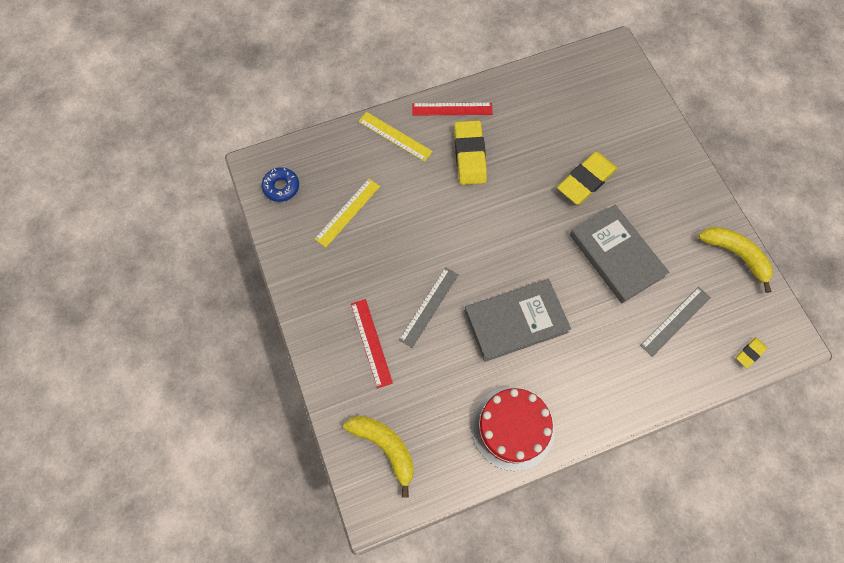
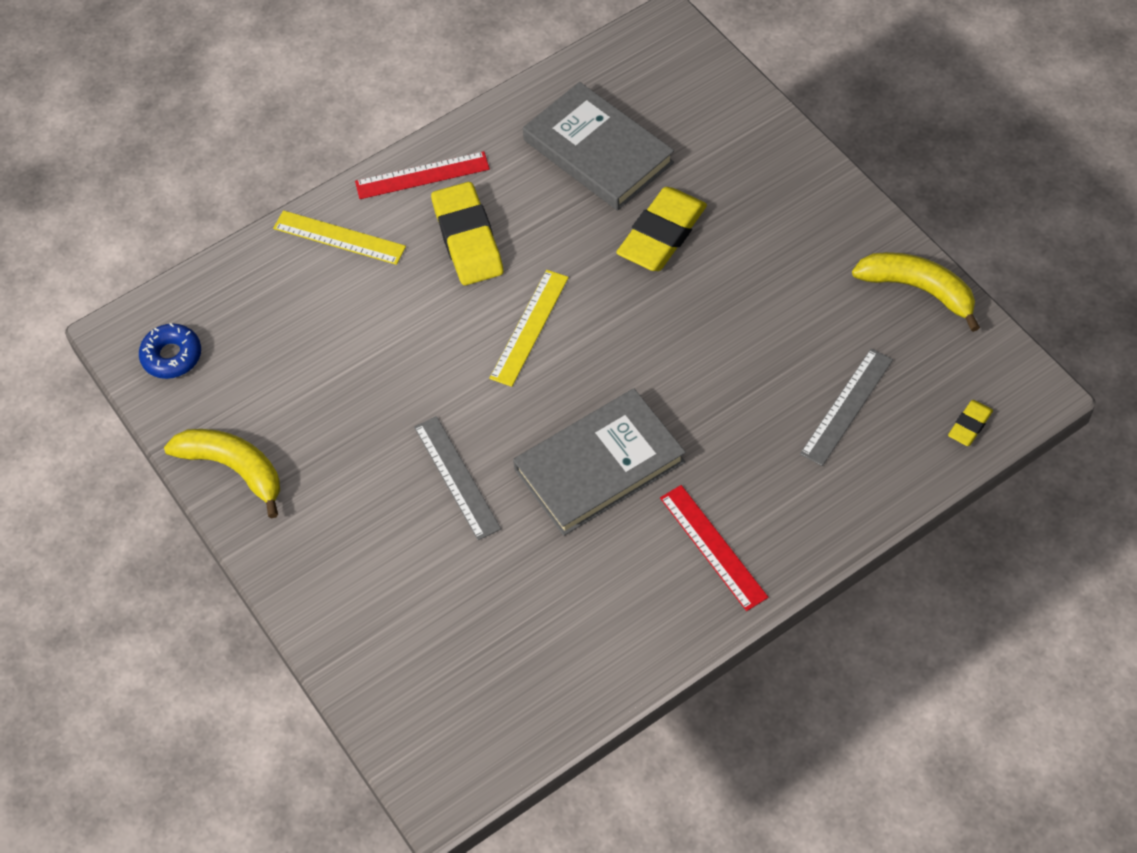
camera: 10 degrees left, 10 degrees down
yellow ruler [315,179,380,247] -> yellow ruler moved to [489,270,569,387]
yellow banana [343,416,414,498] -> yellow banana moved to [164,429,280,518]
red ruler [351,299,393,389] -> red ruler moved to [660,485,768,611]
grey ruler [399,267,458,348] -> grey ruler turned 45 degrees counterclockwise [414,416,501,540]
red cake [471,387,555,471] -> none
grey book [570,205,669,303] -> grey book moved to [523,82,674,210]

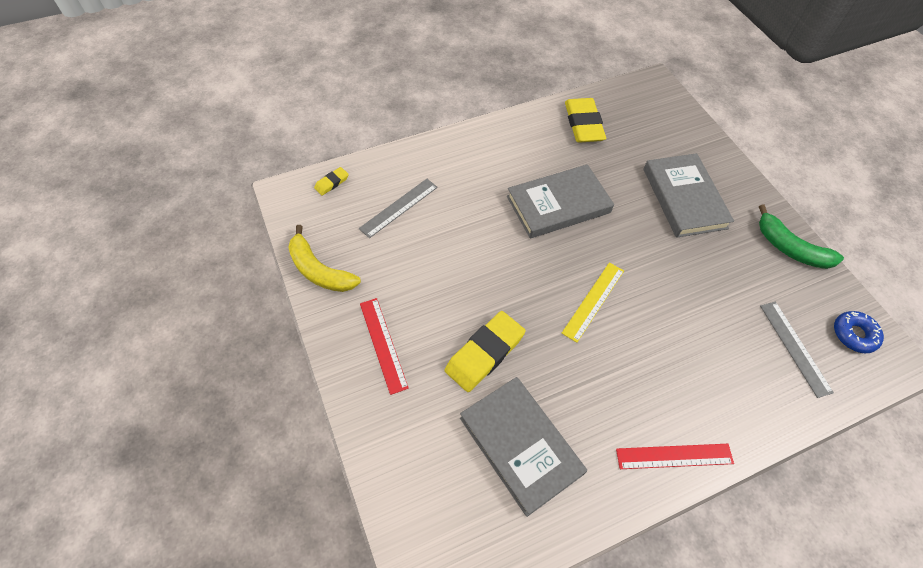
camera: 175 degrees left, 0 degrees up
yellow banana [164,429,280,518] -> green banana [759,205,844,269]
yellow ruler [273,210,406,265] -> none
grey ruler [414,416,501,540] -> grey ruler moved to [760,302,834,398]
yellow eraser [431,182,503,285] -> yellow eraser moved to [565,98,606,143]
red ruler [660,485,768,611] -> red ruler moved to [360,298,409,395]
none -> grey book [643,153,734,238]

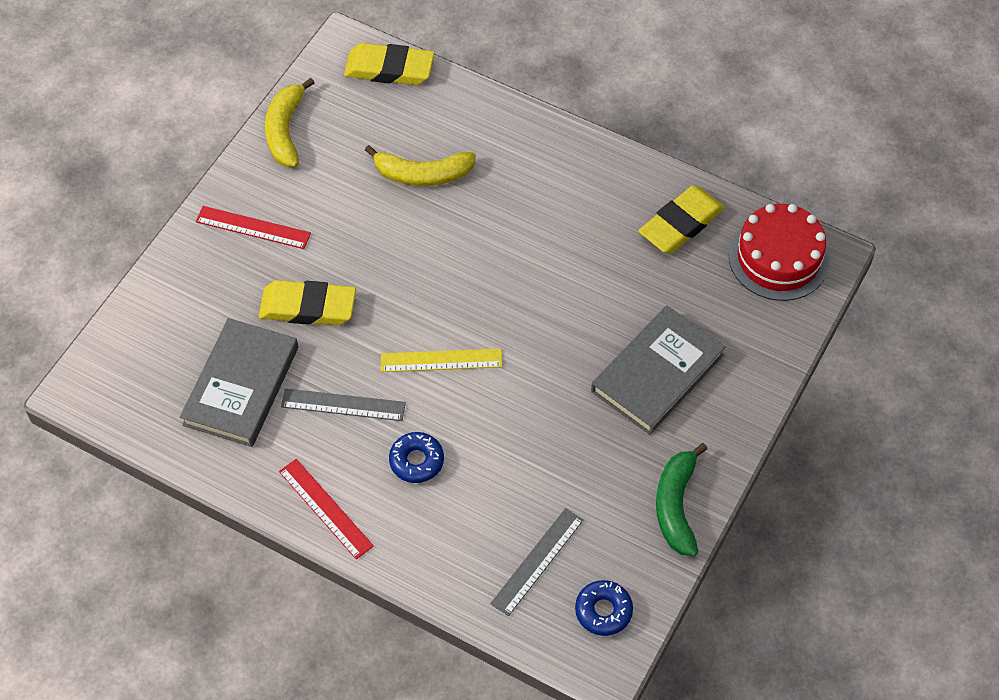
camera: 55 degrees right, 0 degrees up
yellow eraser [314,167,349,196] -> yellow eraser [344,43,434,85], size x2.07
grey ruler [359,179,438,238] -> grey ruler moved to [281,388,406,421]
red ruler [360,298,409,395] -> red ruler turned 75 degrees clockwise [196,206,311,249]
grey book [507,164,614,239] -> none
none -> yellow banana [365,145,476,186]
none -> blue donut [389,432,444,483]
none -> red cake [729,204,830,301]

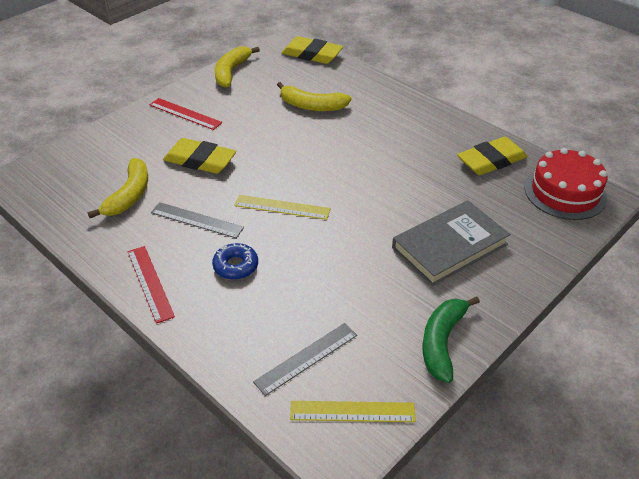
camera: 15 degrees right, 15 degrees down
grey book [180,318,298,447] -> yellow banana [87,158,148,218]
blue donut [575,580,633,636] -> yellow ruler [290,401,416,422]

